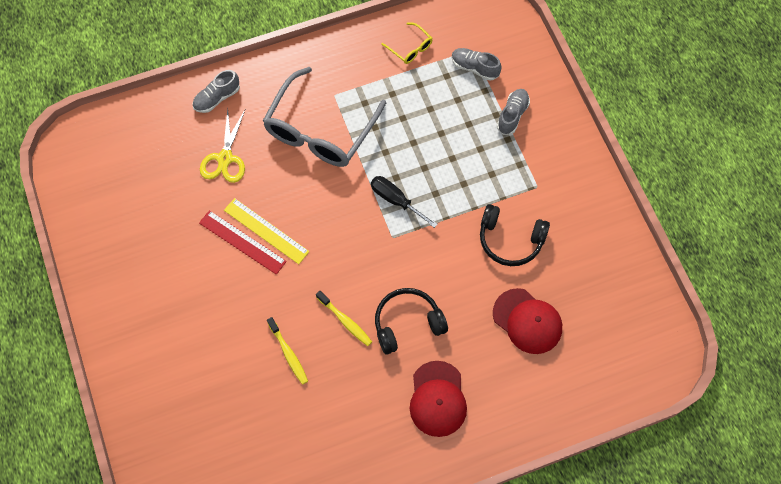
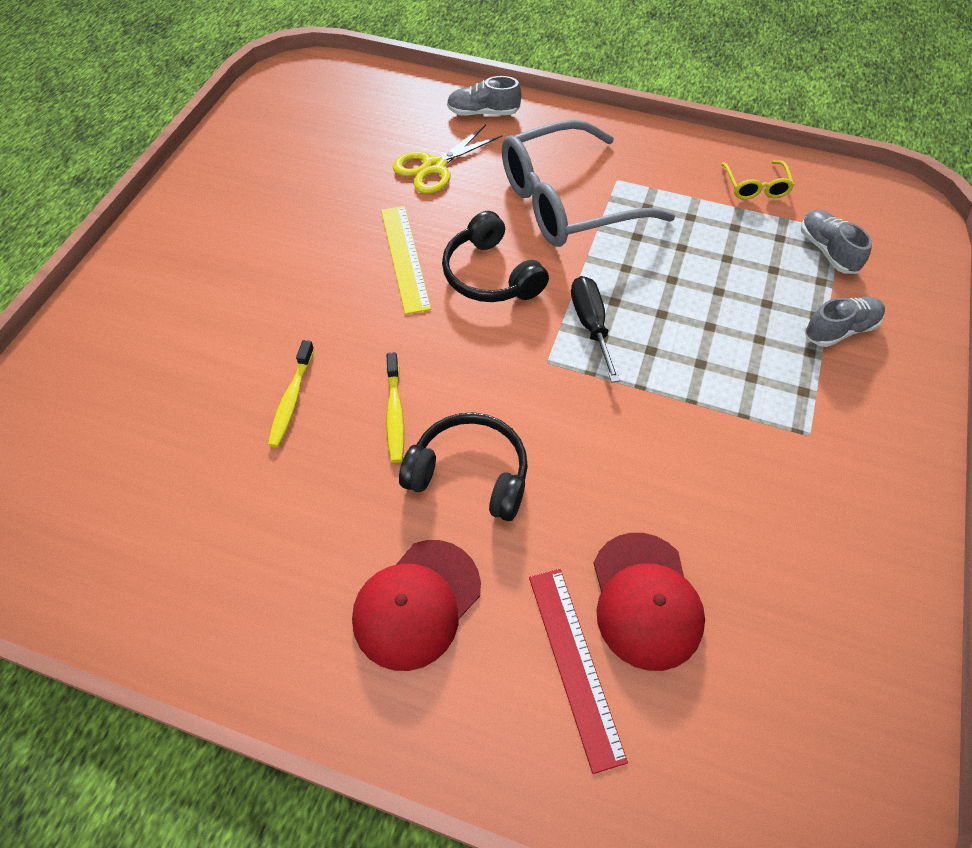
camera: 40 degrees right, 10 degrees down
red ruler [199,210,287,275] -> red ruler moved to [529,569,628,774]
black headphones [480,204,550,266] -> black headphones moved to [442,211,549,302]

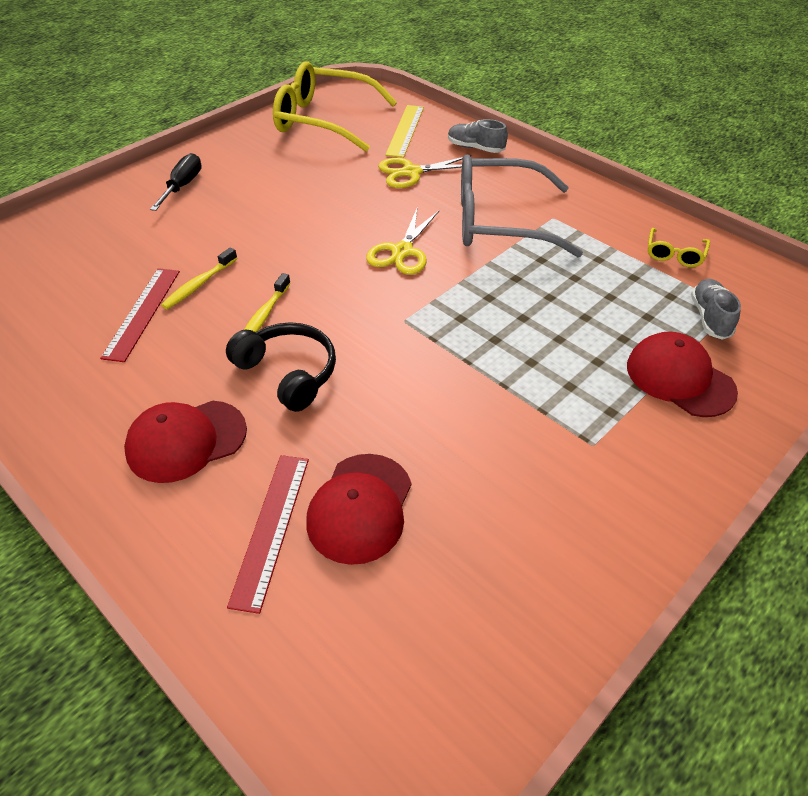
camera: 25 degrees right, 10 degrees down
yellow ruler [381,206,431,314] -> yellow ruler moved to [385,105,424,158]
black headphones [442,211,549,302] -> yellow scissors [366,209,439,275]
black screwdriver [571,276,620,383] -> black screwdriver moved to [150,153,202,211]
grey shoe [804,297,885,347] -> red cap [627,332,738,417]
none -> red ruler [100,268,180,362]
none -> yellow glasses [273,61,397,152]

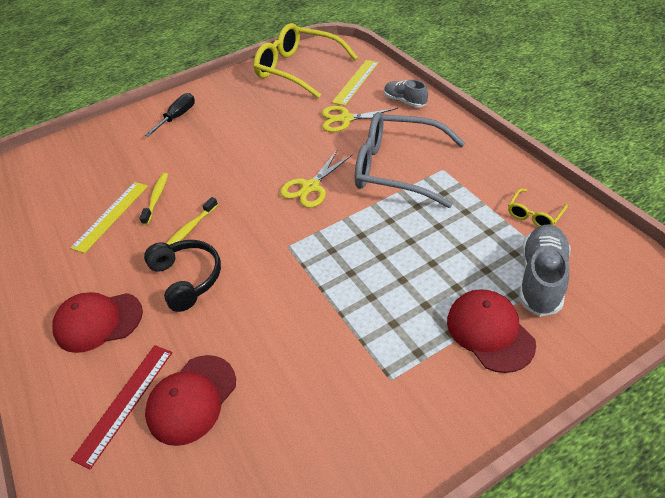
camera: 20 degrees right, 0 degrees up
red ruler [100,268,180,362] -> yellow ruler [71,182,148,253]
yellow toothbrush [161,247,238,309] -> yellow toothbrush turned 135 degrees clockwise [139,173,168,225]
grey shoe [691,279,741,340] -> grey shoe [519,225,571,317], size x1.57

